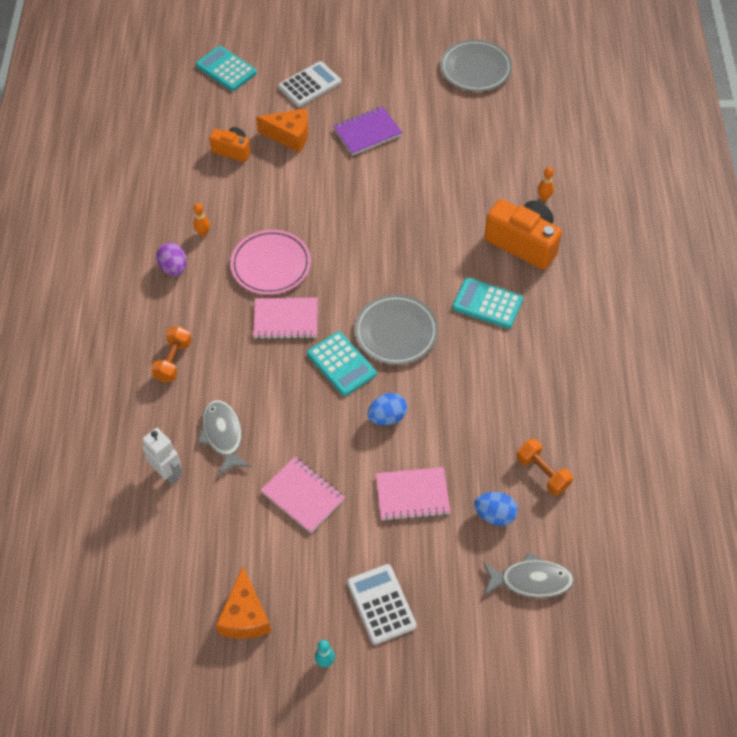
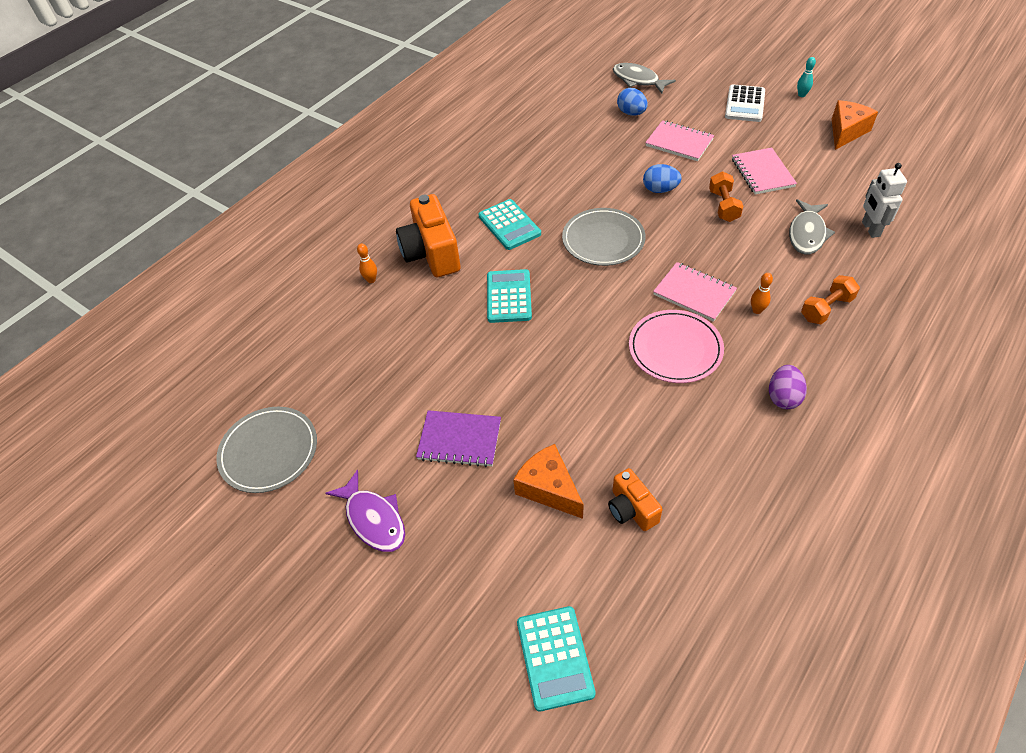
camera: 140 degrees left, 5 degrees down
orange bowling pin [193,203,210,237] -> orange bowling pin moved to [751,273,773,314]
white calculator [278,61,341,107] -> none
turquoise calculator [307,331,377,396] -> turquoise calculator moved to [487,269,532,323]
orange dumbbell [516,439,573,496] -> orange dumbbell moved to [709,171,743,222]
none -> purple fish [325,470,405,552]

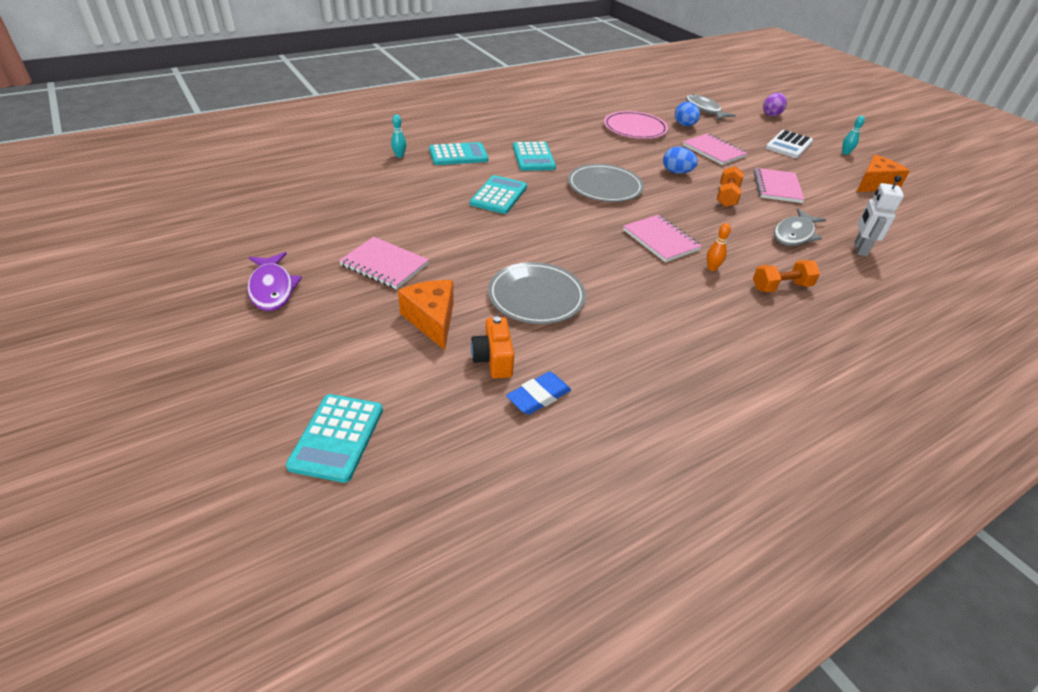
camera: 15 degrees right, 10 degrees down
grey plate [216,407,317,493] -> grey plate moved to [488,262,586,324]
orange bowling pin [357,243,377,283] -> turquoise bowling pin [391,115,406,158]
orange camera [396,194,461,277] -> turquoise calculator [429,142,489,165]
purple notebook [416,410,501,467] -> pink notebook [339,237,429,289]
pink plate [629,310,724,383] -> pink plate moved to [604,111,668,139]
purple egg [769,365,807,409] -> purple egg moved to [763,93,787,117]
none -> blue eraser [506,371,571,415]

